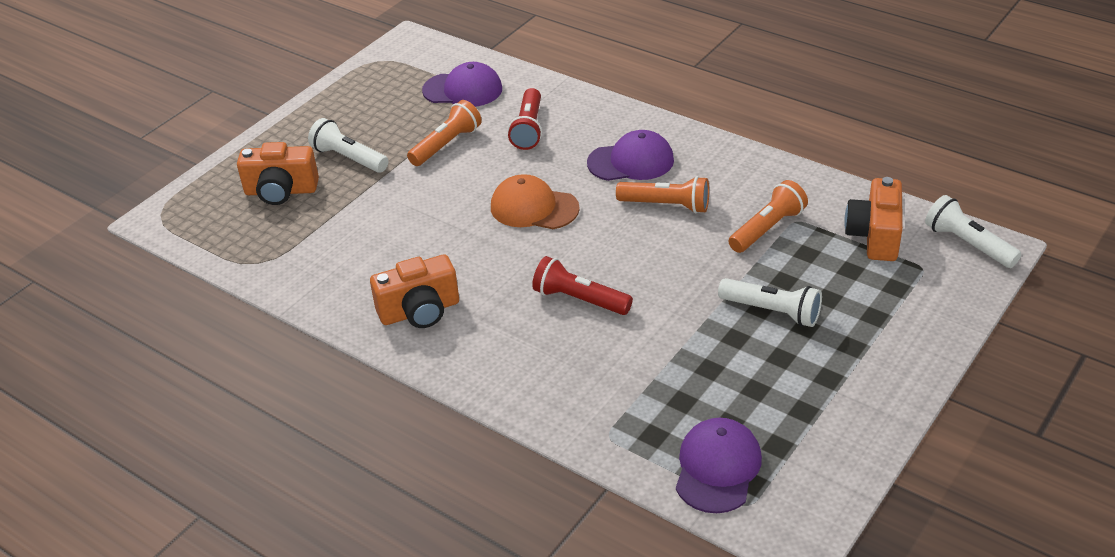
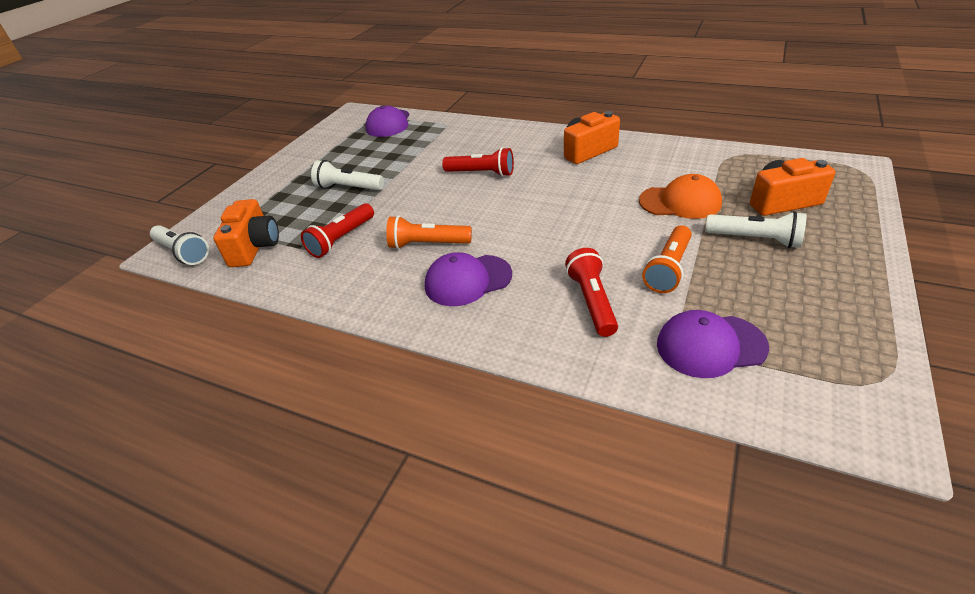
camera: 170 degrees right, 0 degrees up
orange cap [491,174,580,229] -> orange cap moved to [639,174,722,219]
orange flashlight [728,180,808,253] -> red flashlight [301,203,374,258]

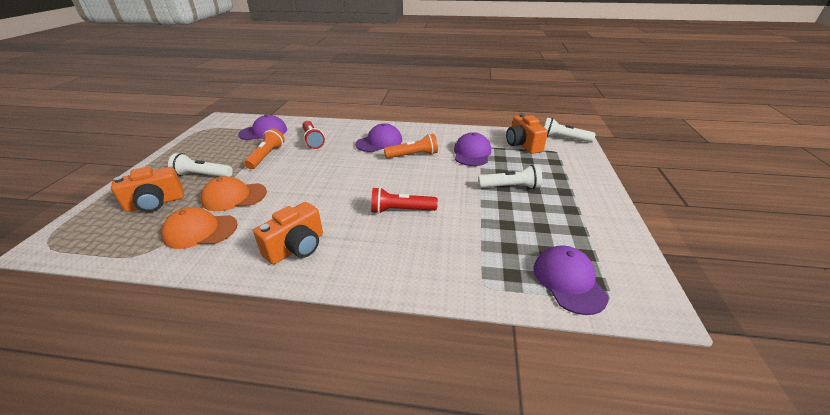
camera: 160 degrees right, 5 degrees down
red flashlight [301,203,374,258] -> purple cap [454,132,491,166]
none -> orange cap [161,207,237,249]

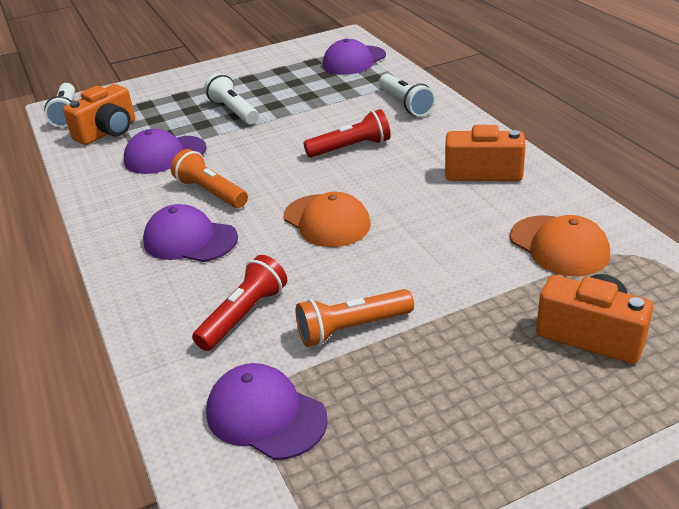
camera: 120 degrees left, 0 degrees up
white flashlight [168,153,233,177] -> white flashlight moved to [379,74,436,117]
orange cap [200,176,267,211] -> orange cap moved to [284,192,371,247]
red flashlight [371,187,438,214] -> red flashlight turned 75 degrees counterclockwise [303,109,391,158]

